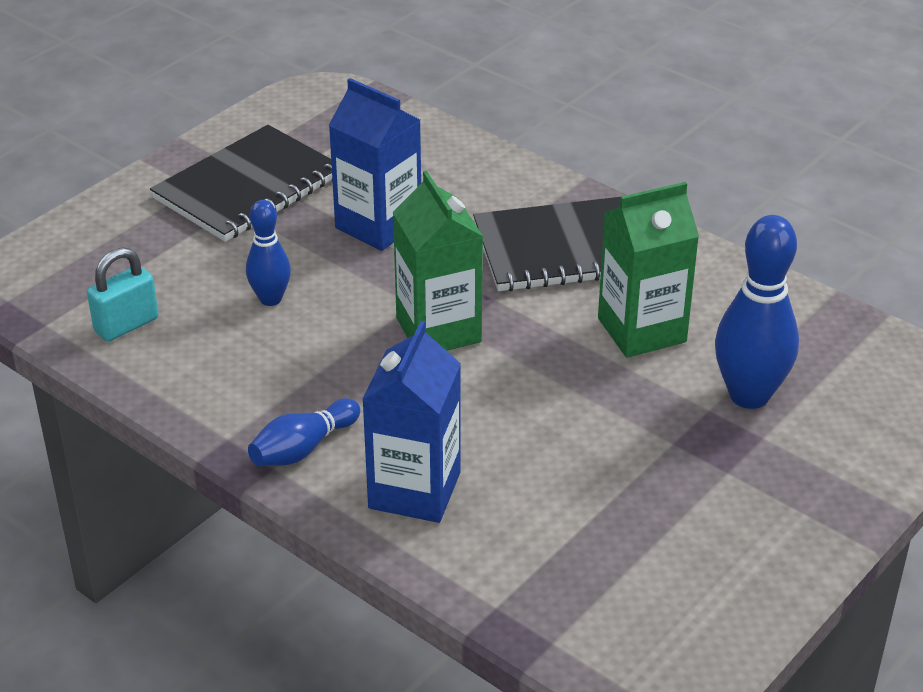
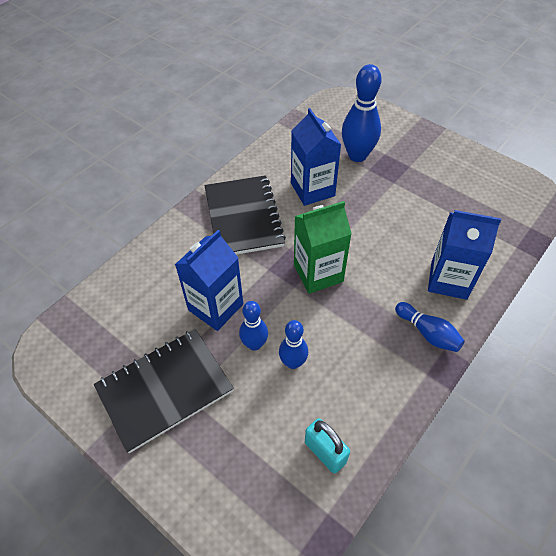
camera: 90 degrees left, 15 degrees up
black notebook [150,125,332,242] -> black notebook turned 75 degrees counterclockwise [94,329,234,453]
green carton [598,182,699,358] -> blue carton [291,108,341,206]
none -> blue bowling pin [239,301,268,351]

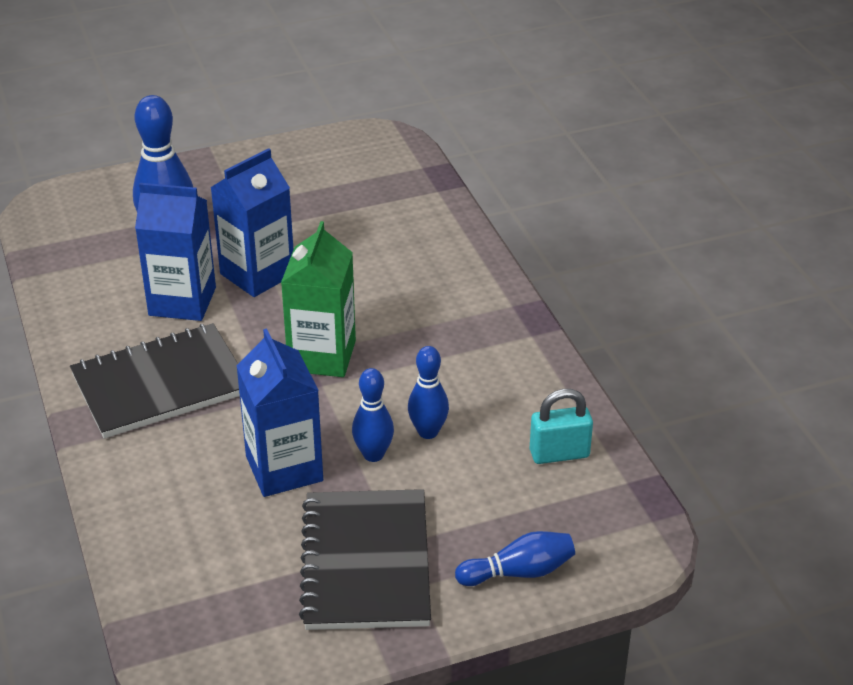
camera: 60 degrees left, 15 degrees down
black notebook [205,175,286,255] -> black notebook turned 45 degrees counterclockwise [70,323,240,438]
blue bowling pin [395,302,465,352] -> blue bowling pin moved to [455,531,575,586]
blue carton [428,210,501,300] -> blue carton moved to [210,148,294,297]

